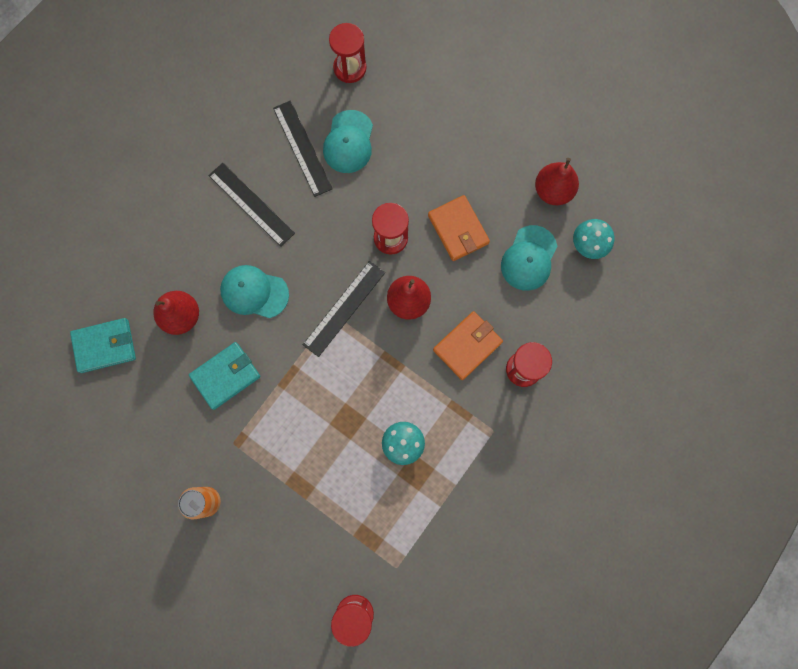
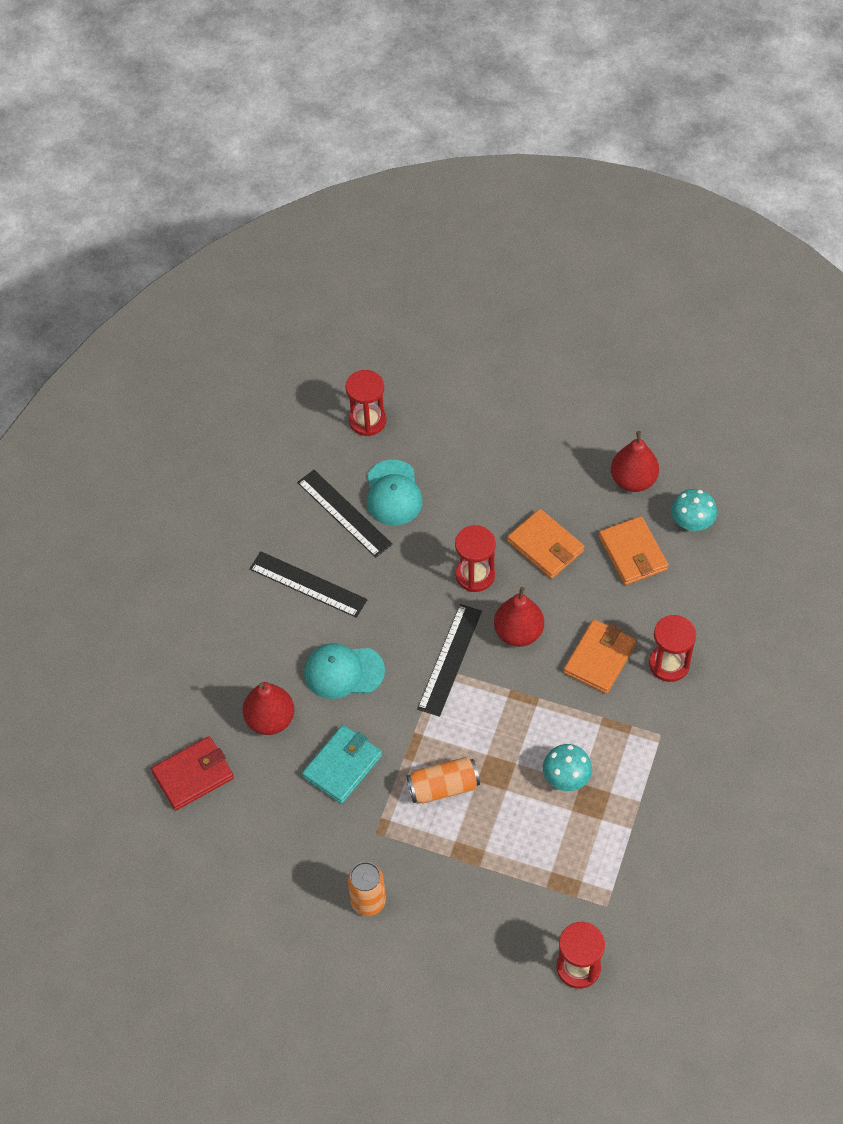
camera: 15 degrees left, 20 degrees down
turquoise wallet [70,318,136,373] -> red wallet [151,736,234,810]
turquoise cap [501,225,557,291] -> orange wallet [599,516,668,585]
none -> orange can [406,757,480,803]

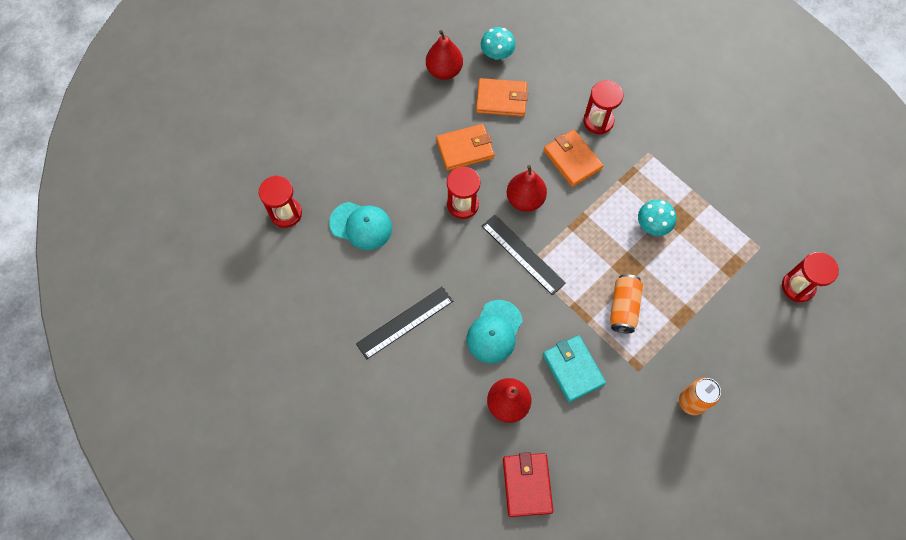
camera: 65 degrees left, 10 degrees up
black ruler [297,470,393,558] -> none

